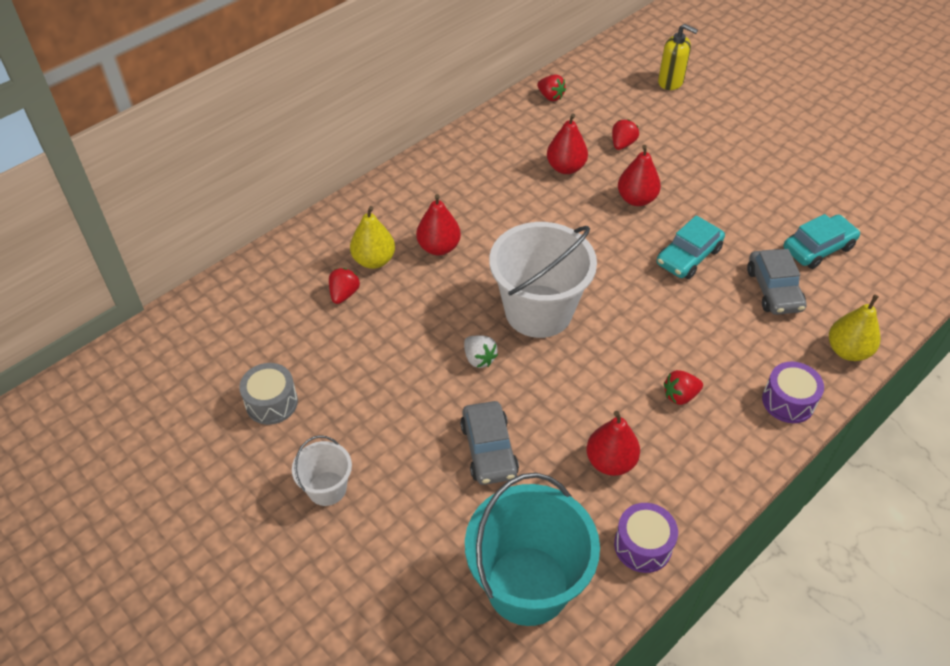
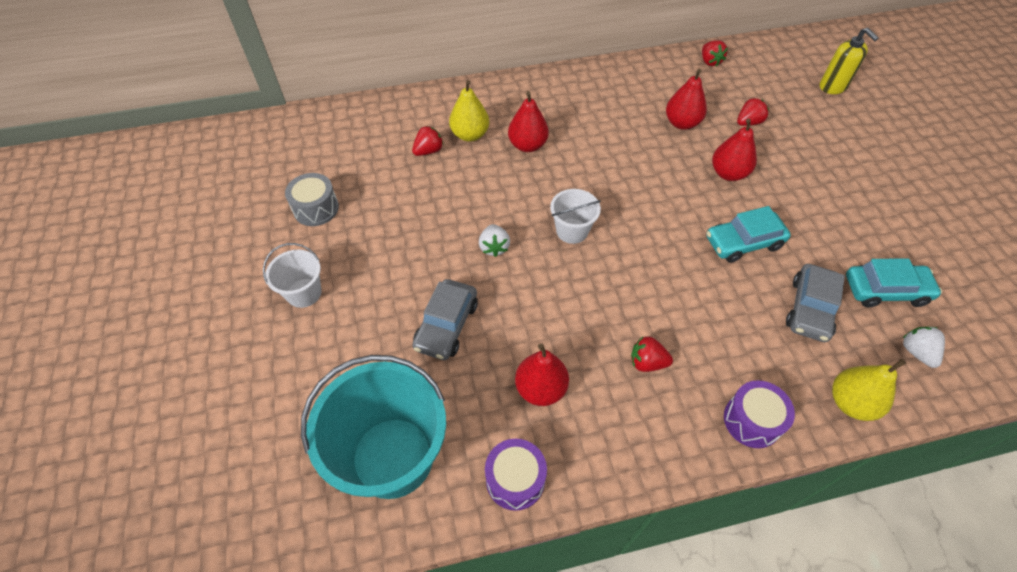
camera: 30 degrees right, 5 degrees up
white bucket [489,222,597,338] -> white bucket [550,189,601,244], size x0.50
none -> white strawberry [903,327,945,368]

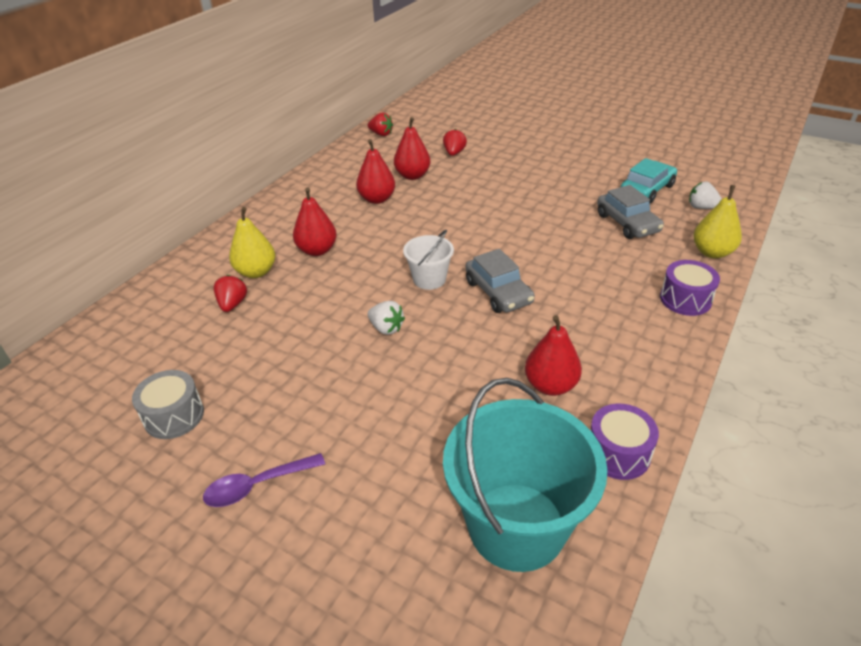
camera: 45 degrees left, 15 degrees down
white bucket [263,243,322,308] -> purple spoon [203,453,325,507]
grey car [412,279,478,360] -> grey car moved to [465,249,535,313]
red strawberry [631,337,673,372] -> none
turquoise car [706,206,791,263] -> none
red pear [712,119,757,181] -> red pear moved to [356,139,395,204]
yellow soap dispenser [820,28,879,94] -> none

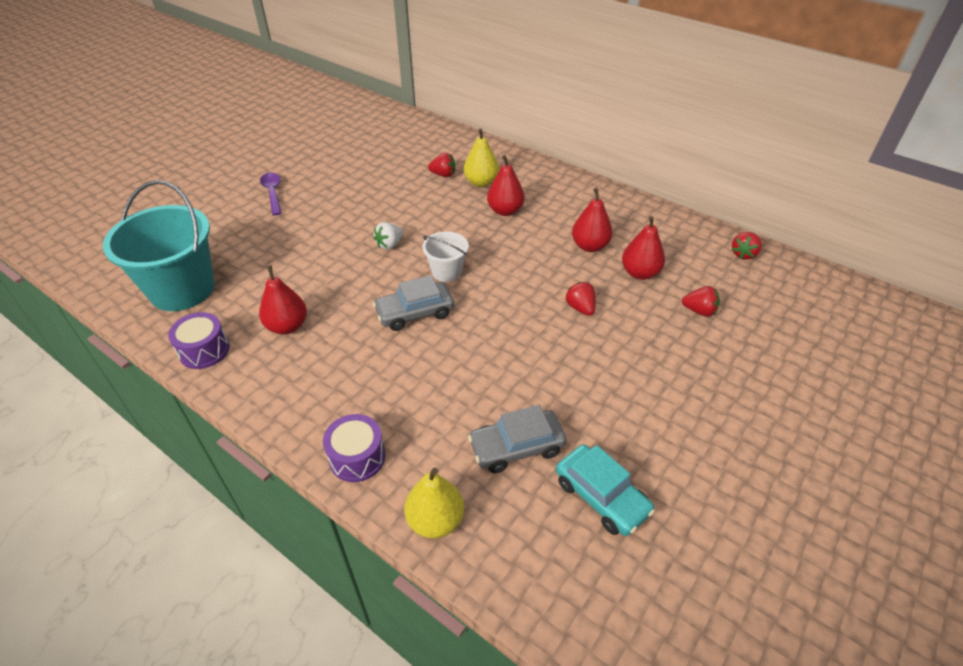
camera: 95 degrees right, 5 degrees up
grey drum [132,370,204,439] -> none
white strawberry [689,182,722,209] -> none
none -> red strawberry [565,282,596,316]

